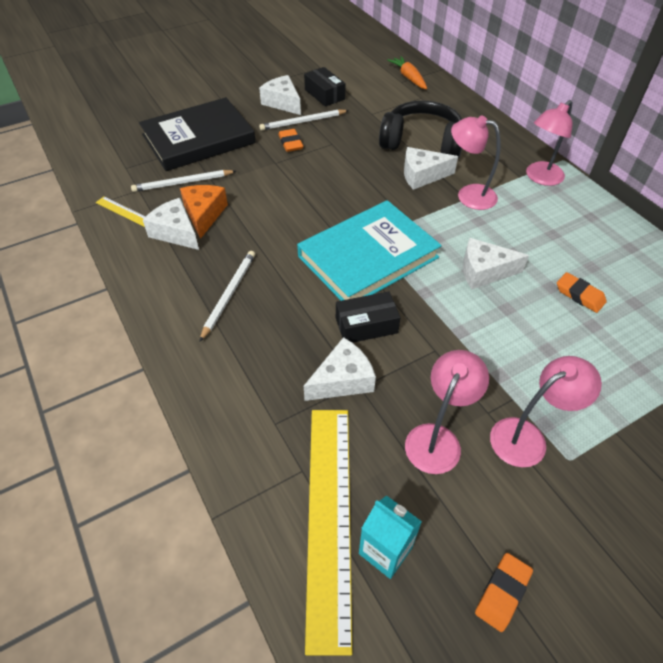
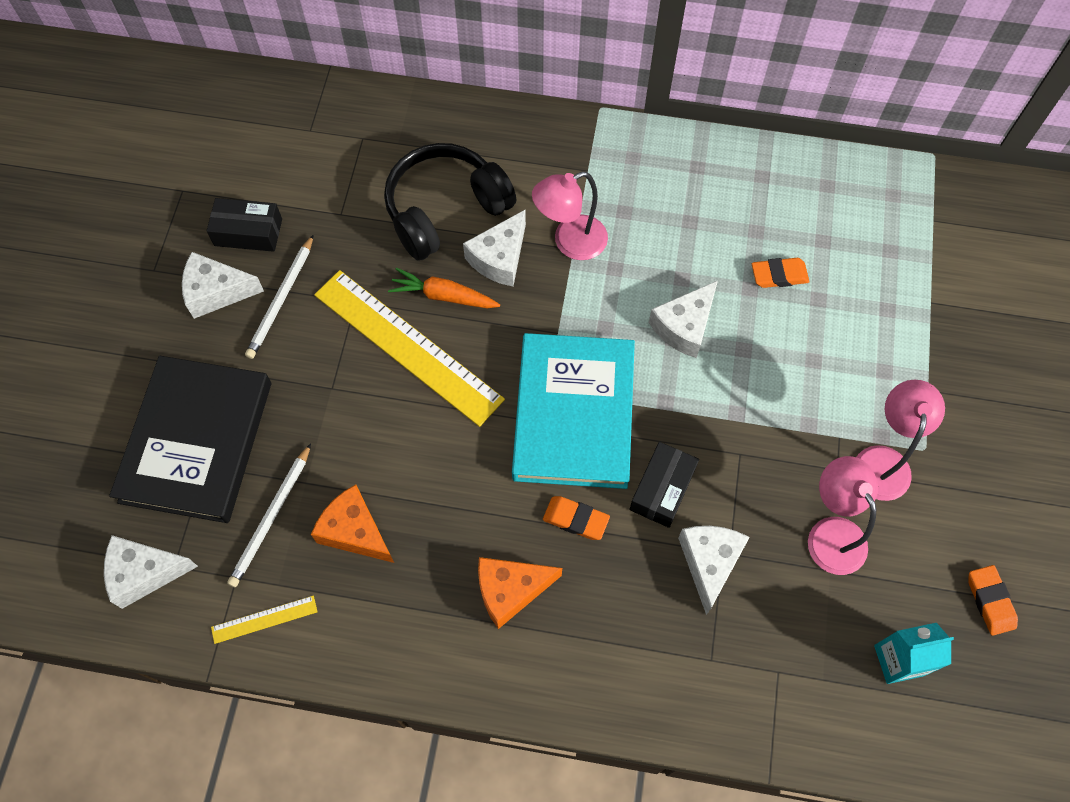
camera: 50 degrees left, 15 degrees up
white cheese [143,198,199,250] -> white cheese moved to [104,535,198,609]
white pencil [199,251,255,342] -> orange cheese [478,557,562,629]
orange eraser [278,129,303,152] -> orange eraser moved to [543,496,610,540]
yellow ruler [305,410,352,656] -> yellow ruler moved to [314,270,505,427]
orange carrot [387,56,427,89] -> orange carrot moved to [388,268,500,308]
pink lamp [526,100,573,186] -> none

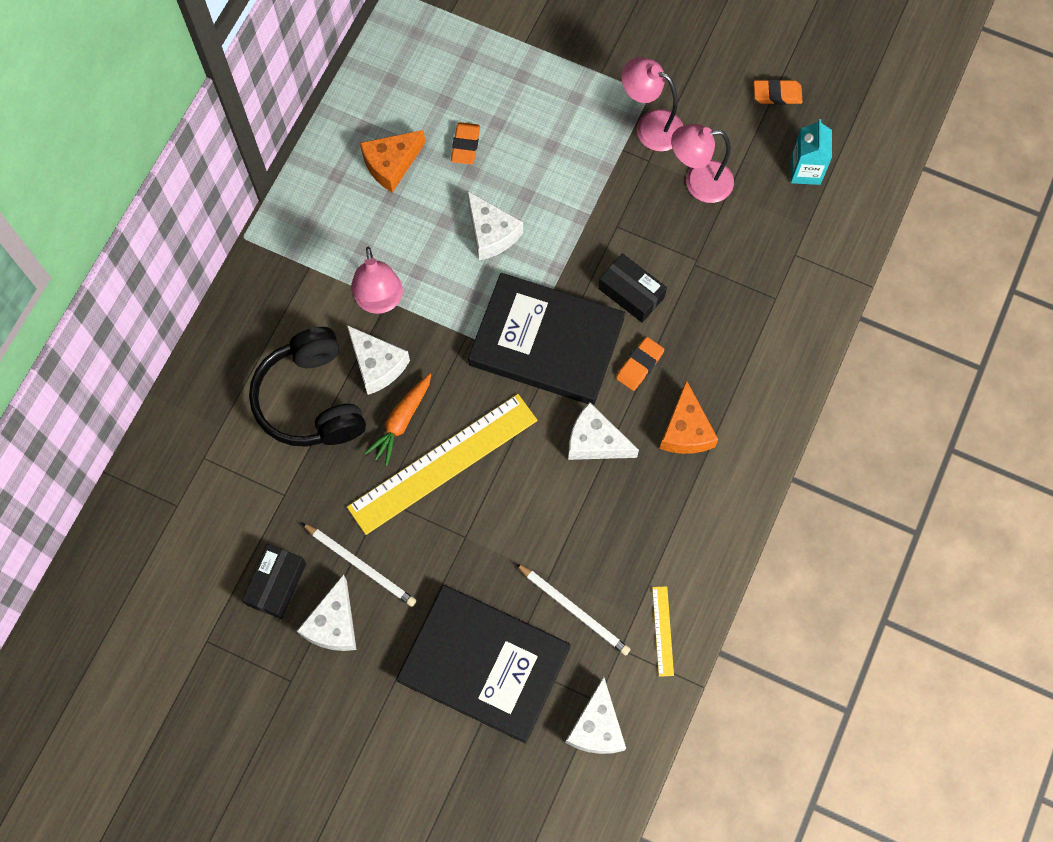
camera: 75 degrees left, 5 degrees up
orange cheese [311,484,394,563] -> orange cheese moved to [360,130,425,193]
turquoise book [512,333,635,489] -> black book [468,273,625,405]
white cheese [678,526,750,615] -> white cheese moved to [568,402,639,460]

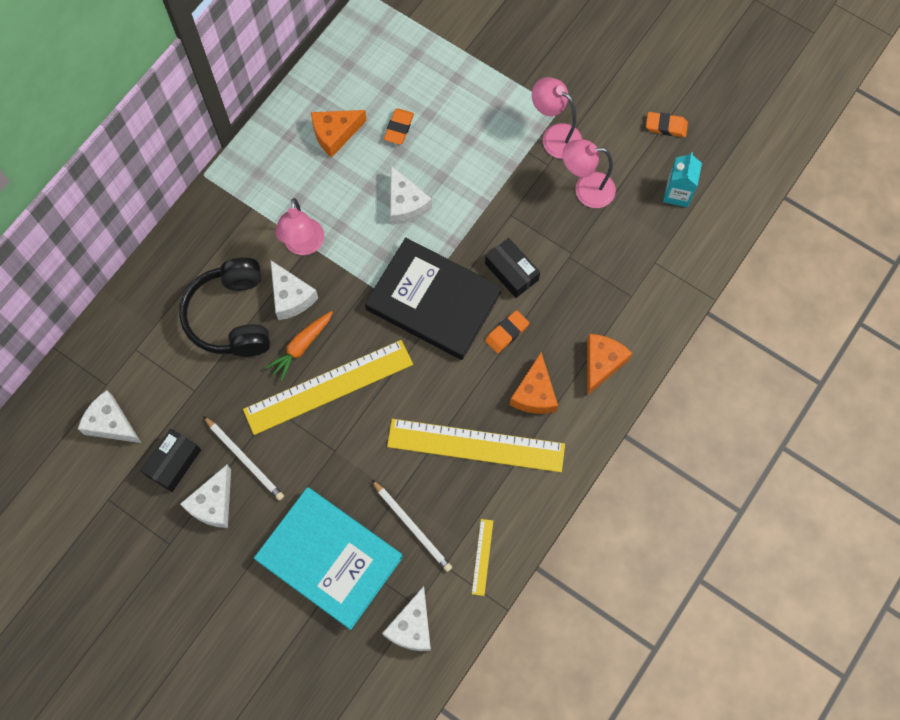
camera: 10 degrees right, 0 degrees up
black book [397,585,571,743] -> turquoise book [254,487,403,630]
white cheese [568,402,639,460] -> white cheese moved to [78,390,141,443]
none -> yellow ruler [387,419,565,472]
none -> orange cheese [587,334,633,395]

